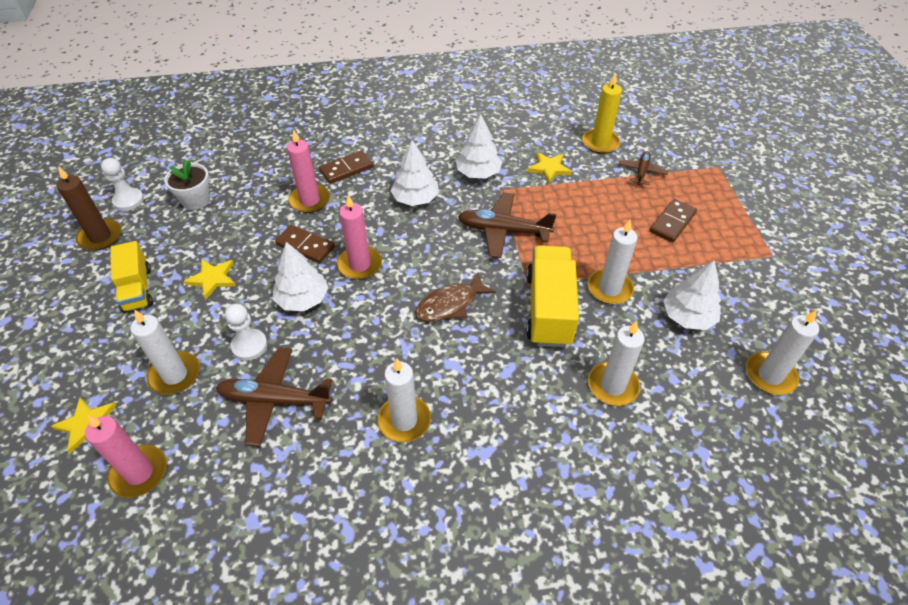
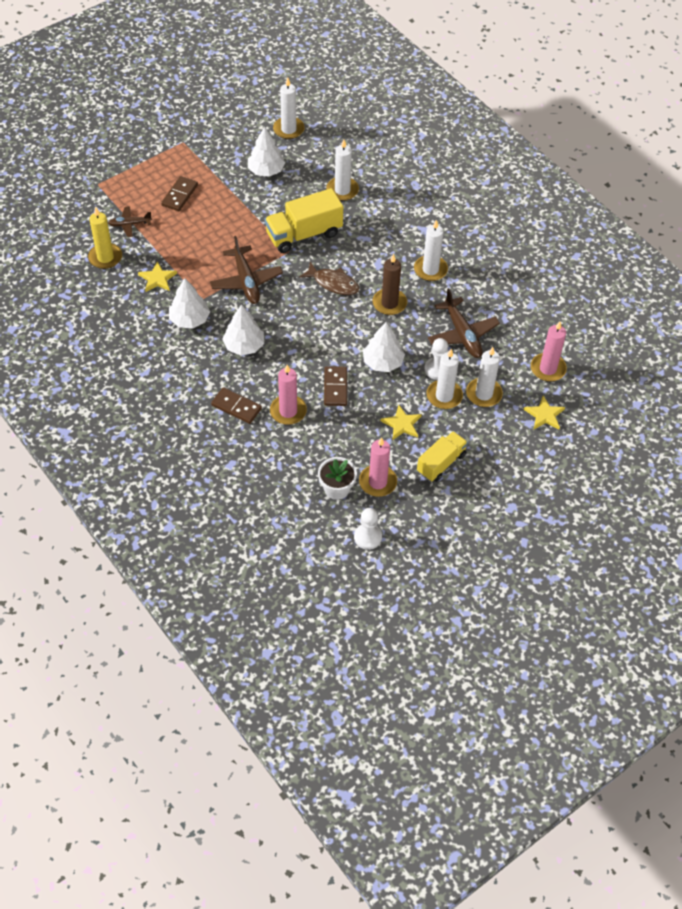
camera: 120 degrees left, 5 degrees up
brown candle [57,166,122,251] -> brown candle moved to [373,254,407,315]
pink candle [337,195,382,280] -> pink candle moved to [359,437,397,497]
white candle [588,220,638,304] -> white candle moved to [426,349,463,409]
brown domino [650,199,697,242] -> brown domino turned 75 degrees counterclockwise [161,176,198,211]

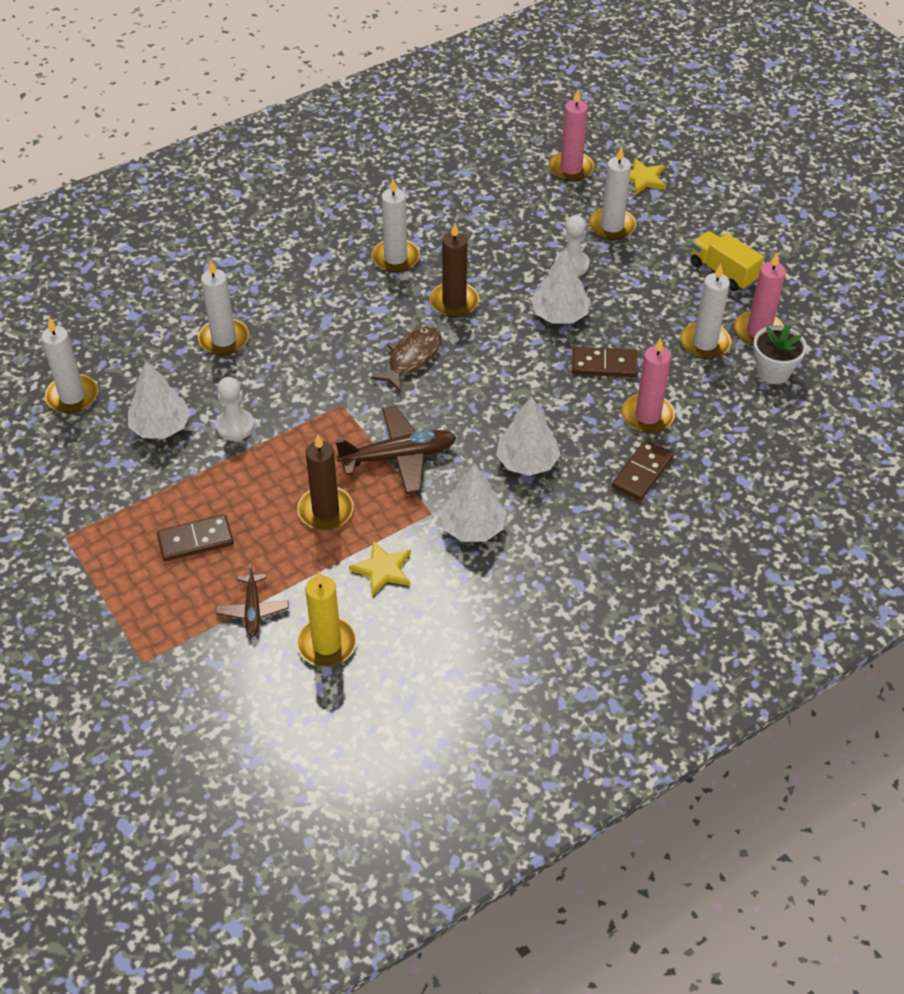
camera: 85 degrees left, 5 degrees down
brown domino [161,176,198,211] -> brown domino turned 45 degrees counterclockwise [157,515,234,561]
yellow truck [265,188,343,253] -> none
white pawn [354,508,382,550] -> white pawn moved to [216,377,254,441]
yellow star [381,405,422,440] -> none
white candle [426,349,463,409] -> white candle moved to [680,264,731,359]
brown plane [428,288,500,358] -> none
none -> brown candle [297,434,354,530]

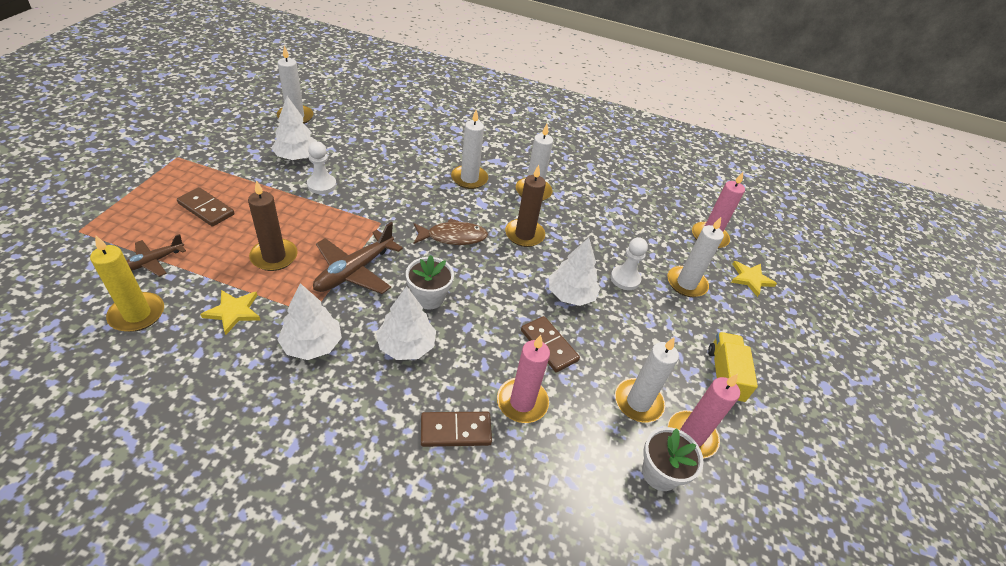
camera: 45 degrees right, 5 degrees down
white candle [198,260,249,355] -> white candle moved to [451,110,488,189]
brown plane [335,405,457,494] -> brown plane turned 90 degrees clockwise [313,222,403,294]
none -> white flower pot [406,255,454,310]

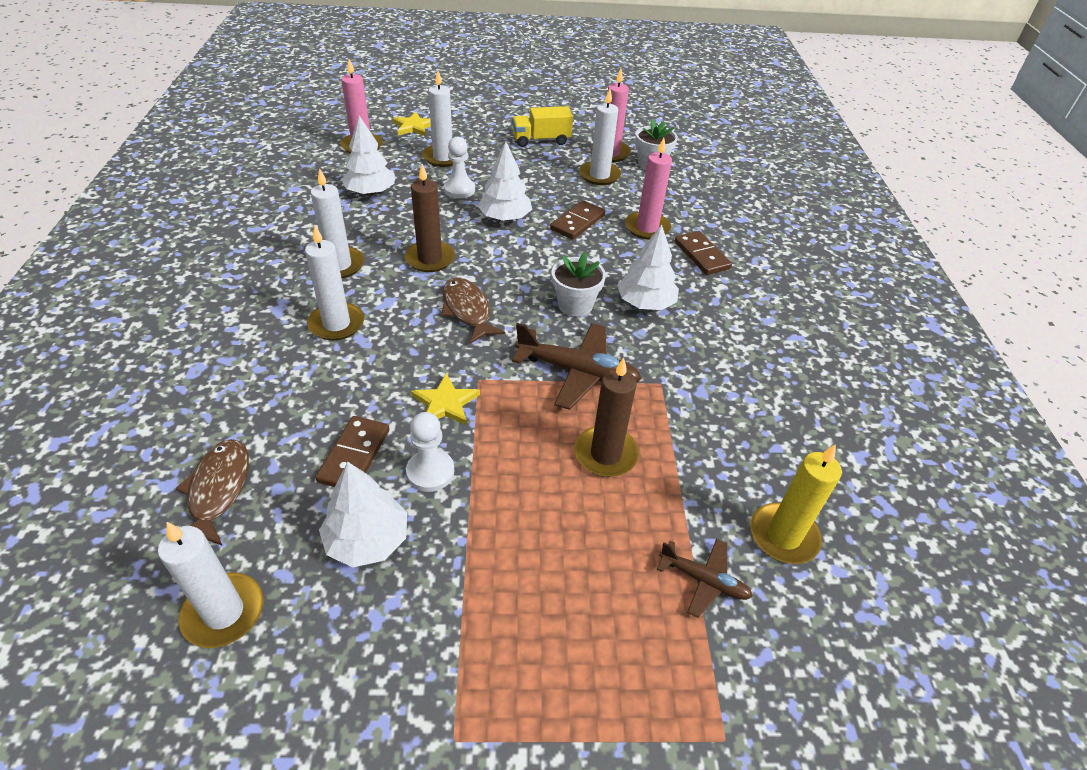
camera: 105 degrees left, 0 degrees up
brown domino [177,187,235,227] -> brown domino moved to [315,416,389,487]
yellow star [200,290,260,335] -> yellow star moved to [411,373,480,425]
white tree [278,283,342,360] -> white tree moved to [341,116,395,195]
none -> brown fish [176,439,249,546]

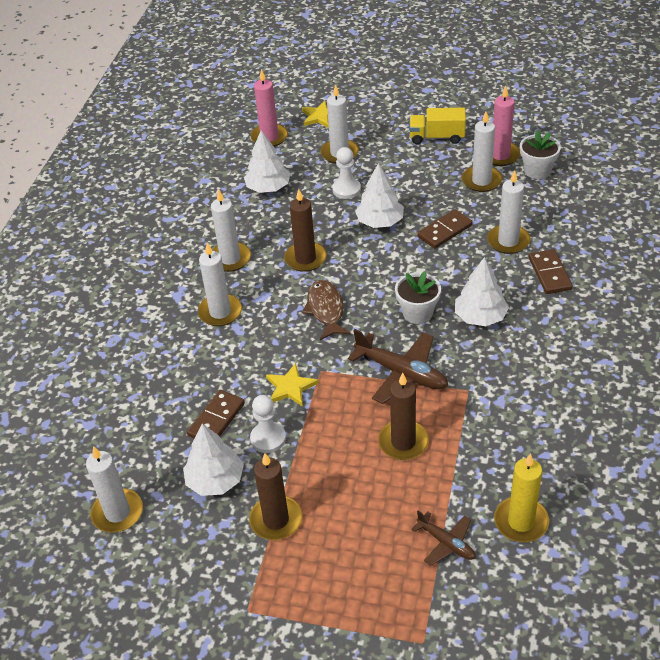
camera: 20 degrees right, 0 degrees up
brown fish [176,439,249,546] -> none
pink candle [625,138,672,240] -> white candle [487,170,530,254]
none -> brown candle [249,453,302,540]

